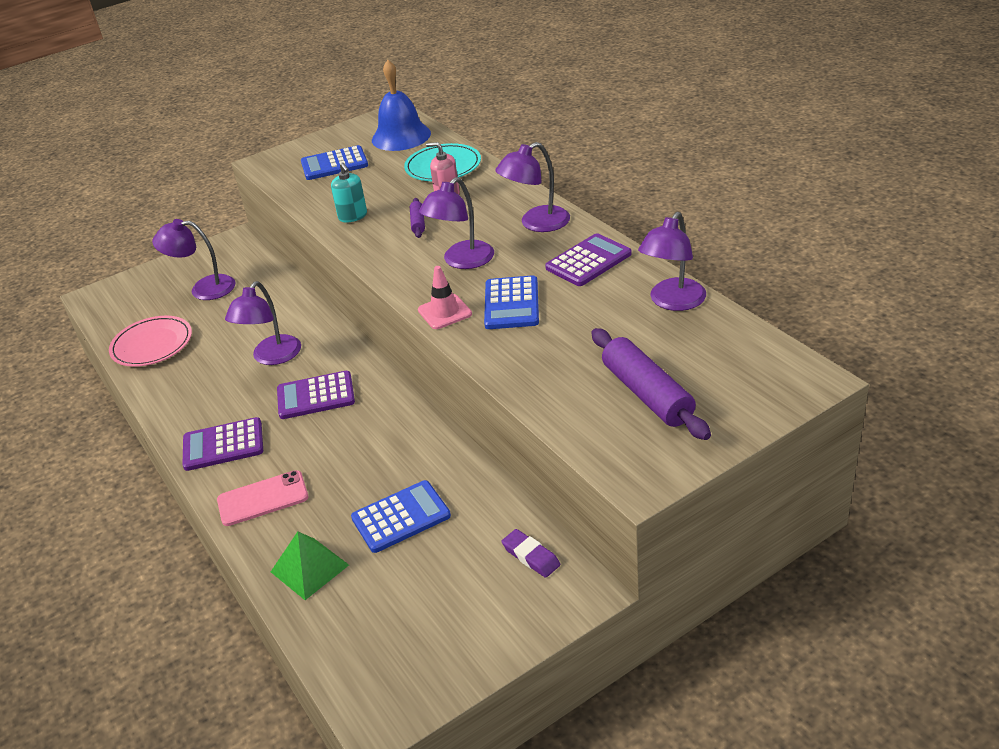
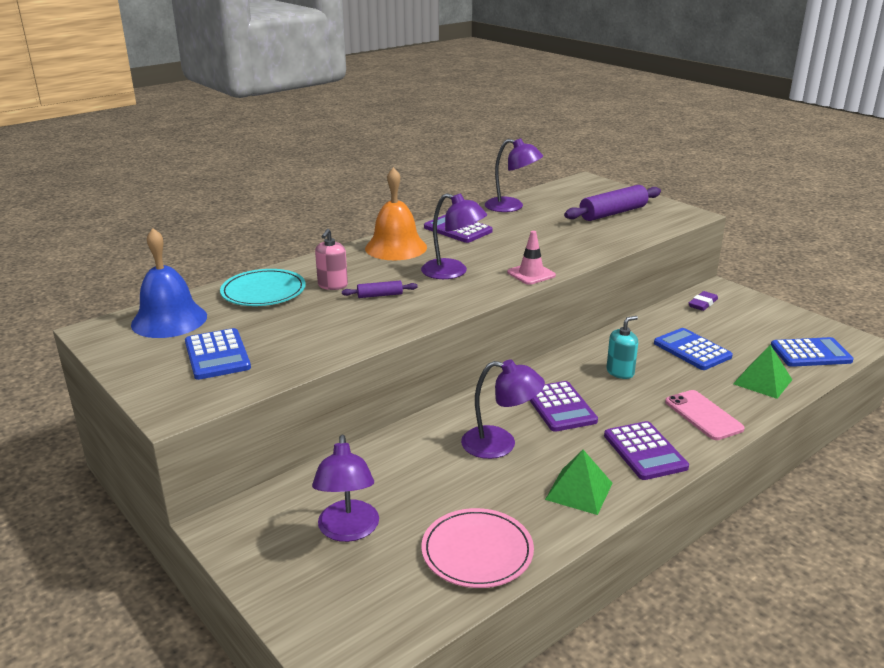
camera: 100 degrees left, 10 degrees down
turquoise soap dispenser [331,162,367,222] -> turquoise soap dispenser moved to [607,316,638,379]
blue calculator [484,275,539,329] -> blue calculator moved to [771,337,854,367]
purple lamp [495,142,570,232] -> orange bell [365,167,427,260]
none -> green pyramid [545,450,613,515]

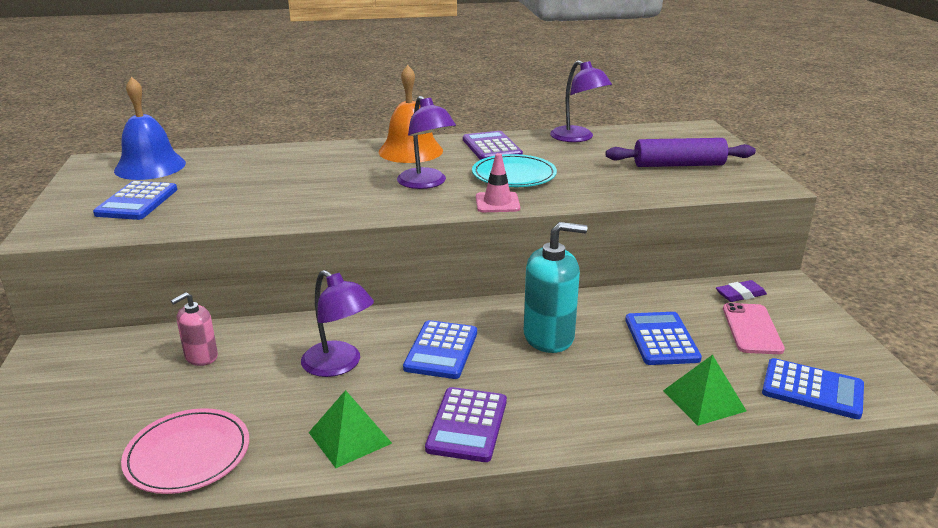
camera: 30 degrees right, 0 degrees up
turquoise plate [220,269,306,306] -> turquoise plate moved to [472,154,557,187]
purple lamp [312,435,379,542] -> none
pink soap dispenser [315,229,348,290] -> pink soap dispenser moved to [171,292,218,366]
purple rolling pin [342,281,418,298] -> none
purple calculator [529,381,598,432] -> blue calculator [403,320,477,379]
turquoise soap dispenser [607,316,638,379] -> turquoise soap dispenser [524,222,587,353], size x1.73
pink phone [665,390,745,440] -> pink phone moved to [723,303,785,354]

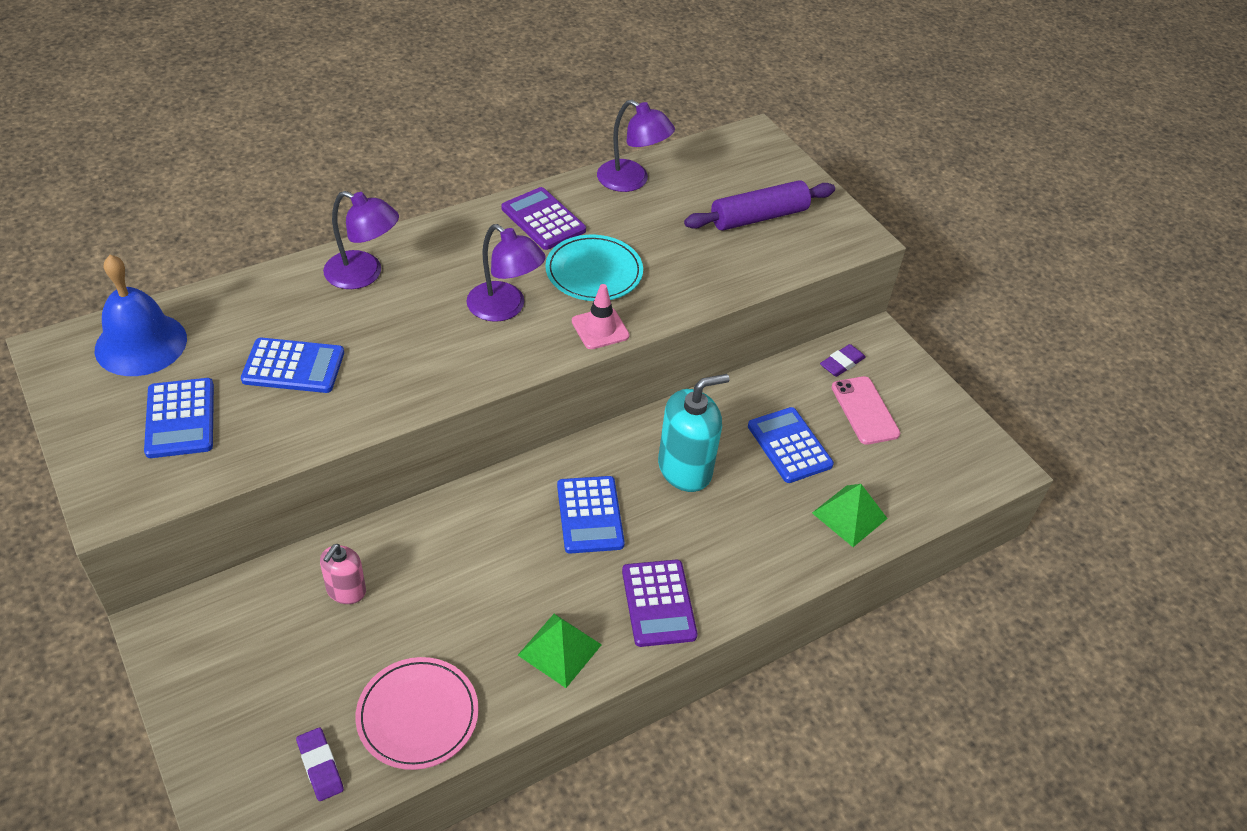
camera: 25 degrees left, 20 degrees up
purple lamp [301,270,374,377] -> purple lamp moved to [323,191,399,289]
orange bell [379,65,443,163] -> none
blue calculator [762,358,864,419] -> blue calculator moved to [241,338,344,393]
none -> purple eraser [296,727,344,801]

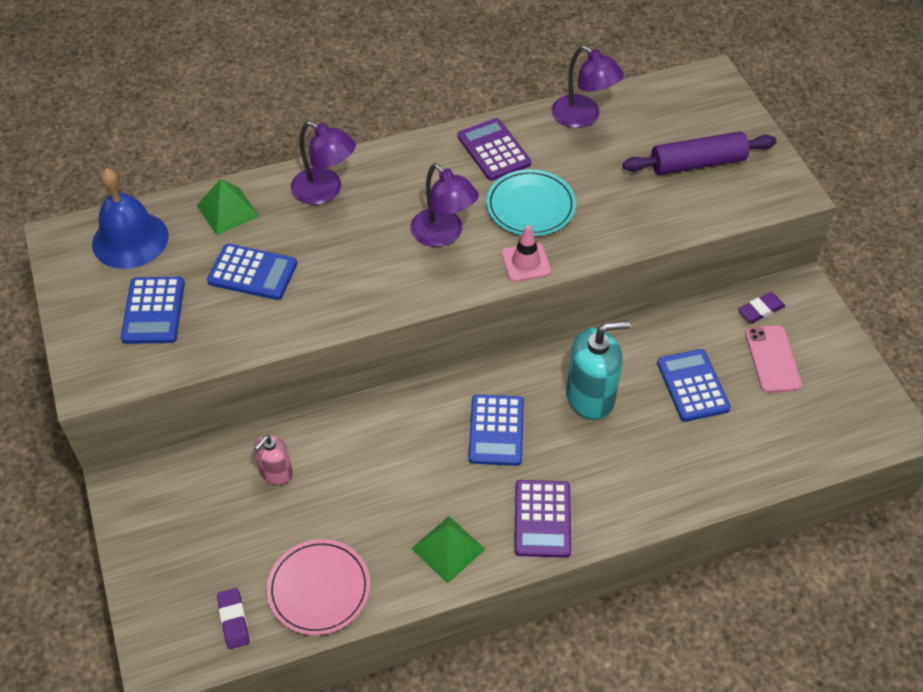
camera: 15 degrees right, 5 degrees up
green pyramid [812,484,888,547] -> green pyramid moved to [197,179,260,235]

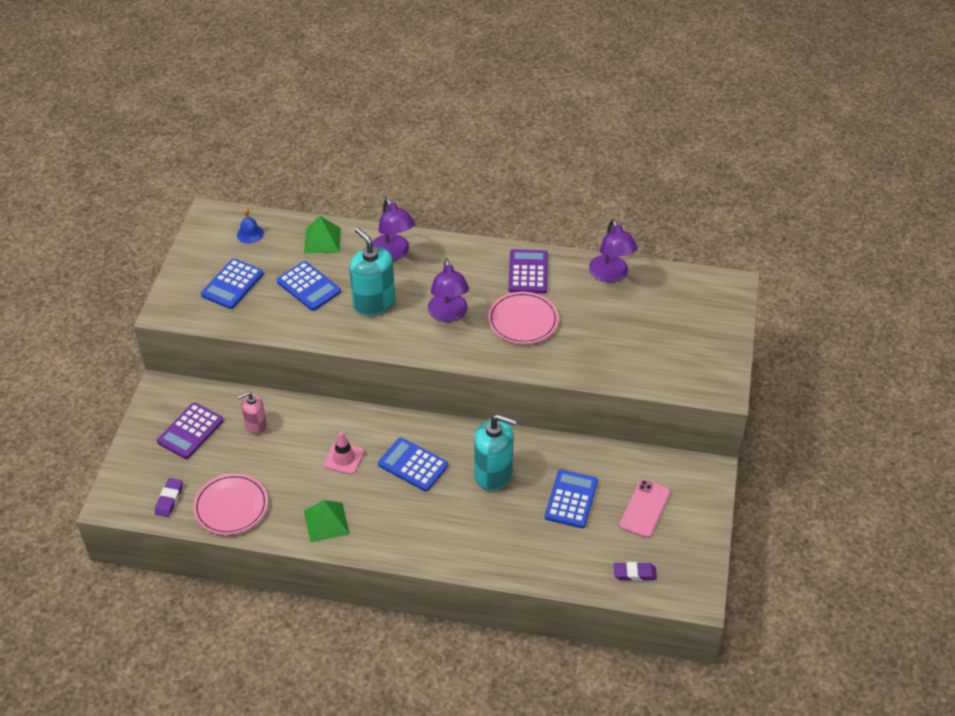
camera: 30 degrees right, 5 degrees down
blue bell [92,168,169,269] -> blue bell [237,208,264,244], size x0.49
blue calculator [468,394,524,466] -> blue calculator turned 90 degrees clockwise [378,438,448,491]
turquoise plate [486,169,576,236] -> pink plate [488,292,559,344]
pink traffic cone [501,225,551,282] -> pink traffic cone moved to [324,432,364,475]
purple calculator [515,480,571,558] -> purple calculator moved to [157,403,224,459]
purple rolling pin [623,131,776,175] -> none
purple eraser [738,292,785,323] -> purple eraser moved to [613,562,657,581]
none -> turquoise soap dispenser [349,227,395,316]

